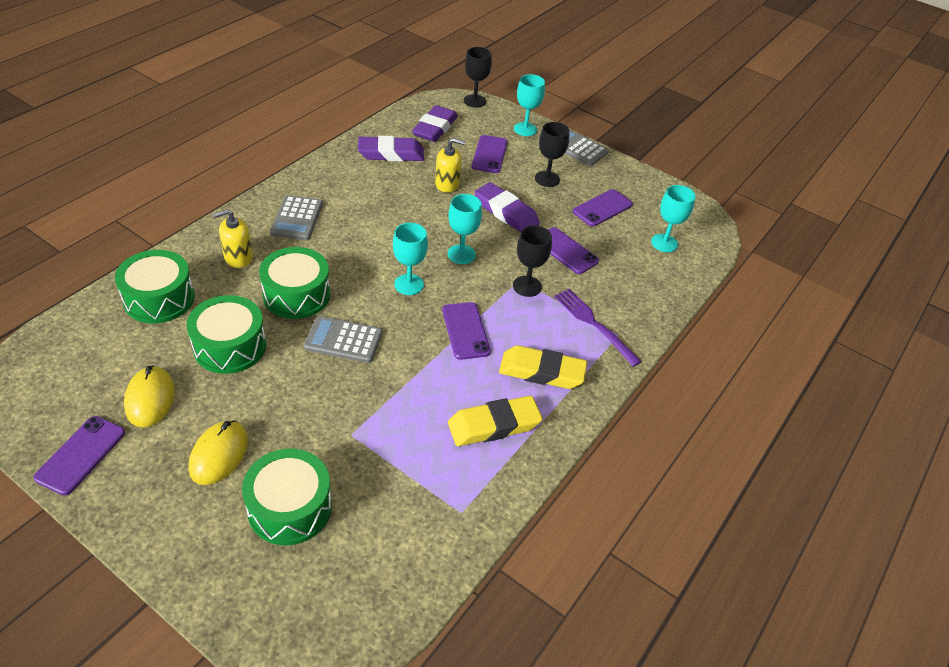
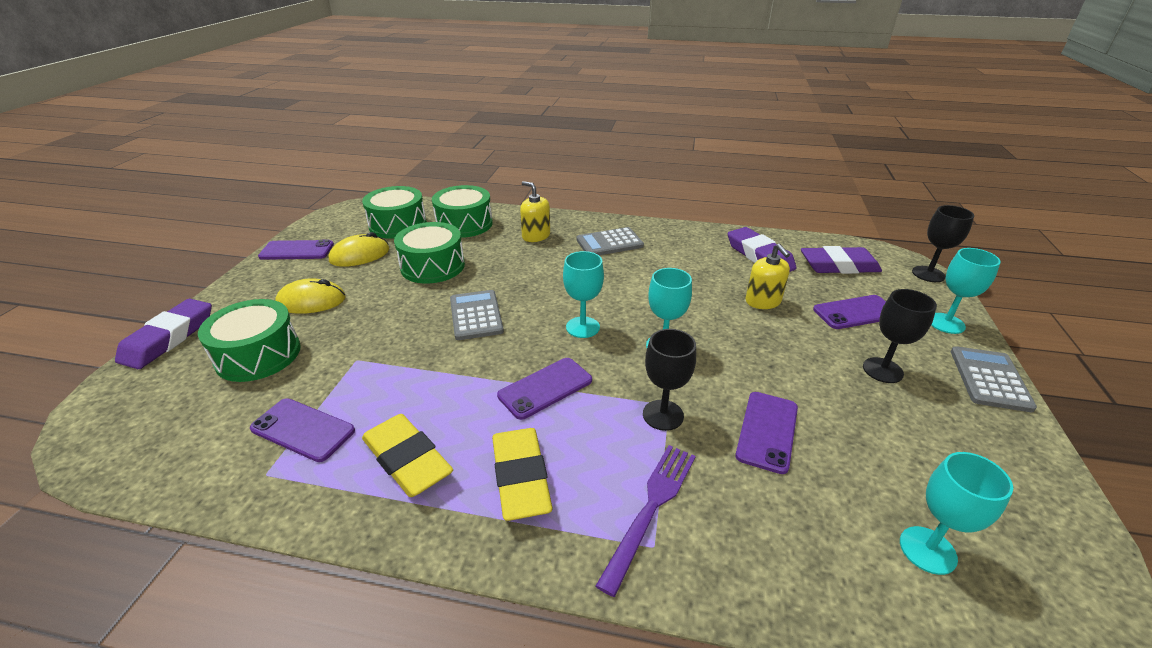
camera: 70 degrees right, 10 degrees down
green drum [259,247,330,319] -> green drum moved to [362,186,427,239]
purple eraser [474,182,540,232] -> purple eraser moved to [115,299,212,369]
purple phone [572,189,633,226] -> purple phone moved to [250,398,355,462]

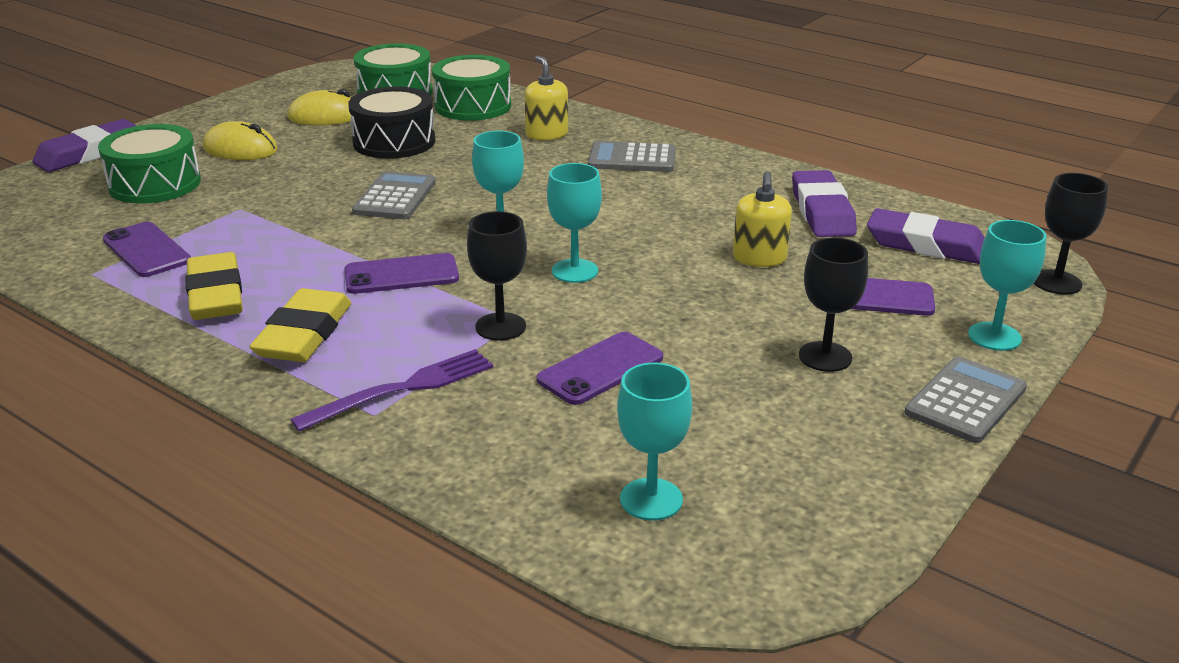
camera: 25 degrees right, 5 degrees down
purple phone [258,240,334,260] -> none
green drum [394,222,465,284] -> black drum [348,87,435,159]

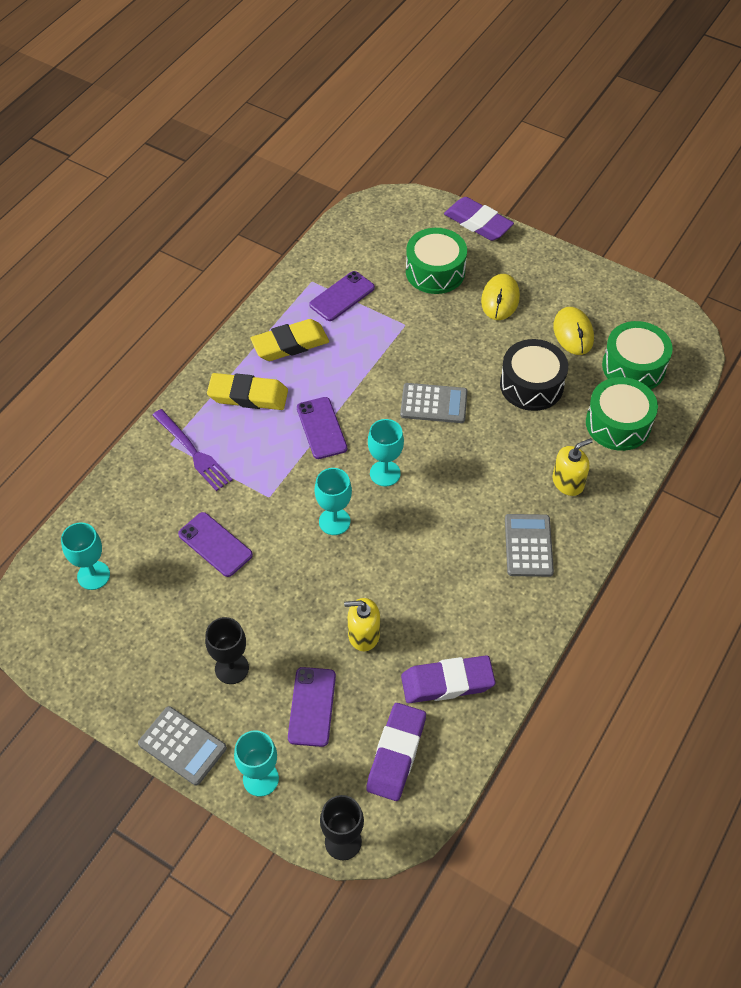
camera: 85 degrees right, 25 degrees up
black goblet [467,211,527,341] -> none

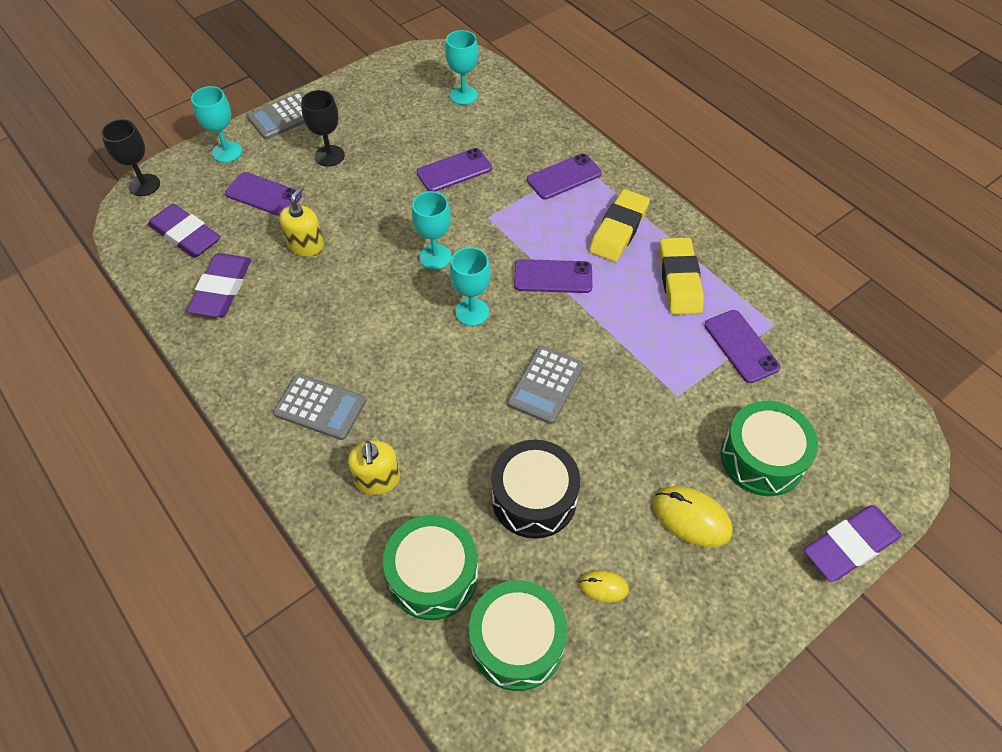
camera: 110 degrees right, 0 degrees up
purple fork [152,409,233,491] -> purple phone [527,153,602,200]
yellow mouse [553,307,594,355] -> yellow mouse [579,570,629,603], size x0.57

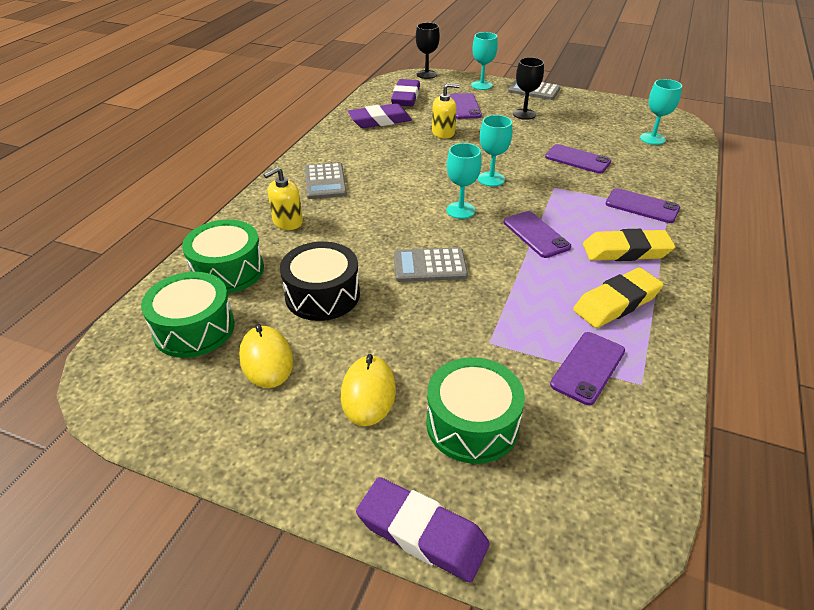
camera: 60 degrees right, 15 degrees down
yellow mouse [579,570,629,603] -> yellow mouse [239,324,293,388], size x1.76

